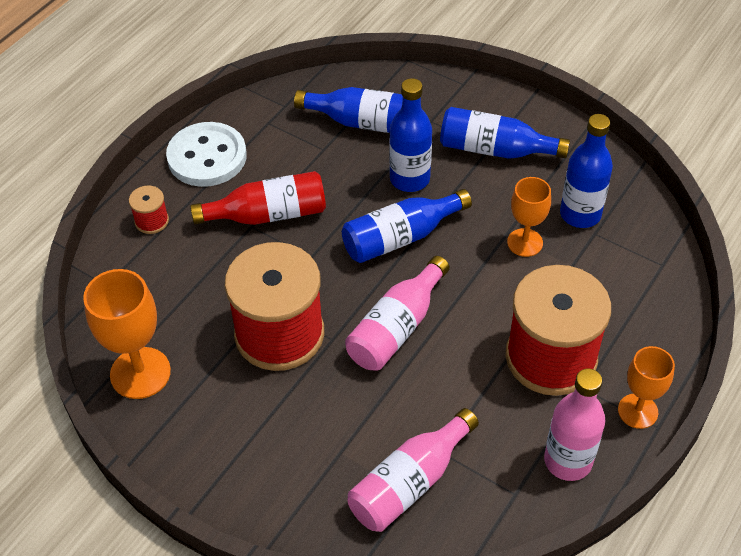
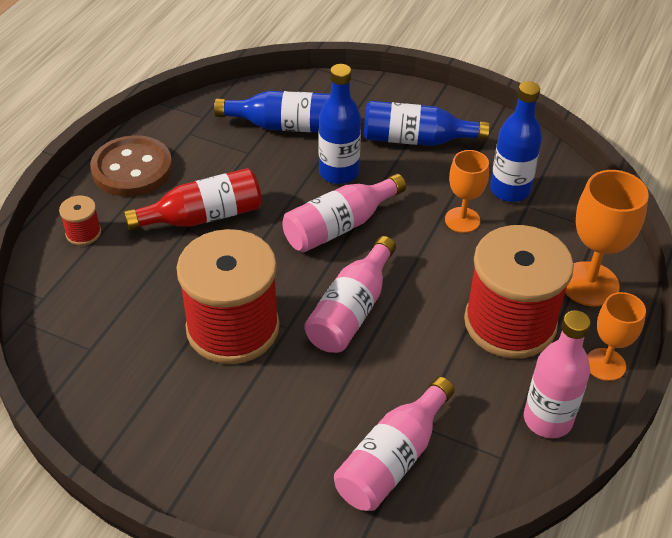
camera: 10 degrees left, 5 degrees down
orange goblet [83,269,171,399] -> orange goblet moved to [565,170,649,306]
white button [166,122,247,187] -> brown button [90,135,173,197]
blue bottle [342,189,472,263] -> pink bottle [282,174,406,252]

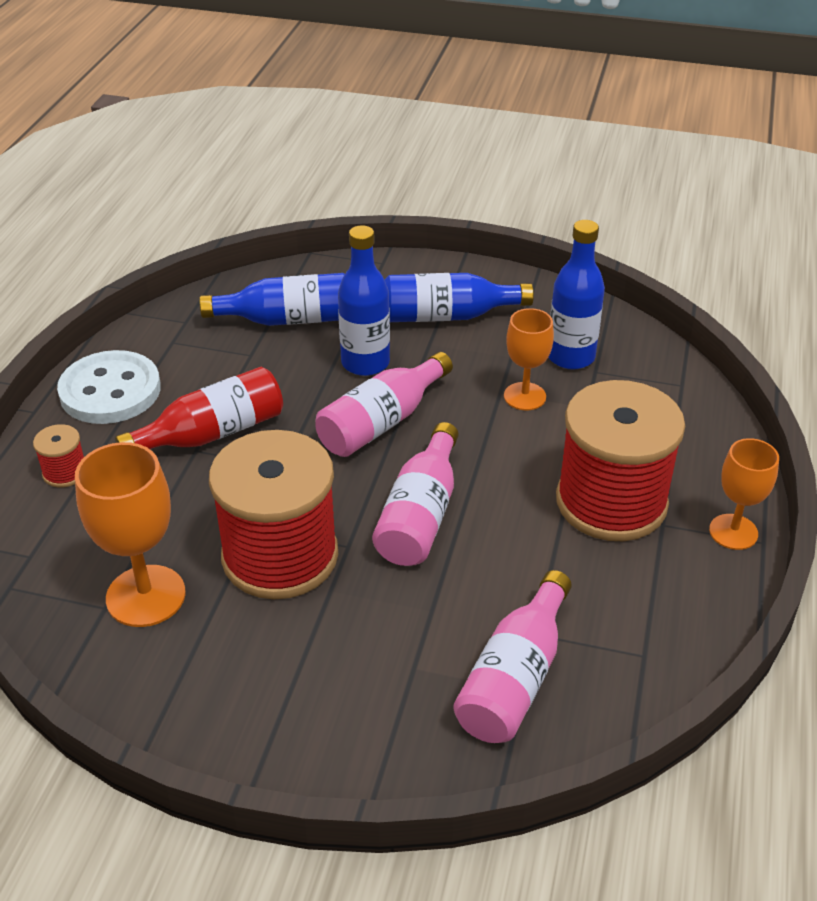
camera: 10 degrees left, 5 degrees down
brown button [90,135,173,197] -> white button [57,350,161,424]
pink bottle [524,310,591,438] -> none
orange goblet [565,170,649,306] -> orange goblet moved to [75,442,186,627]

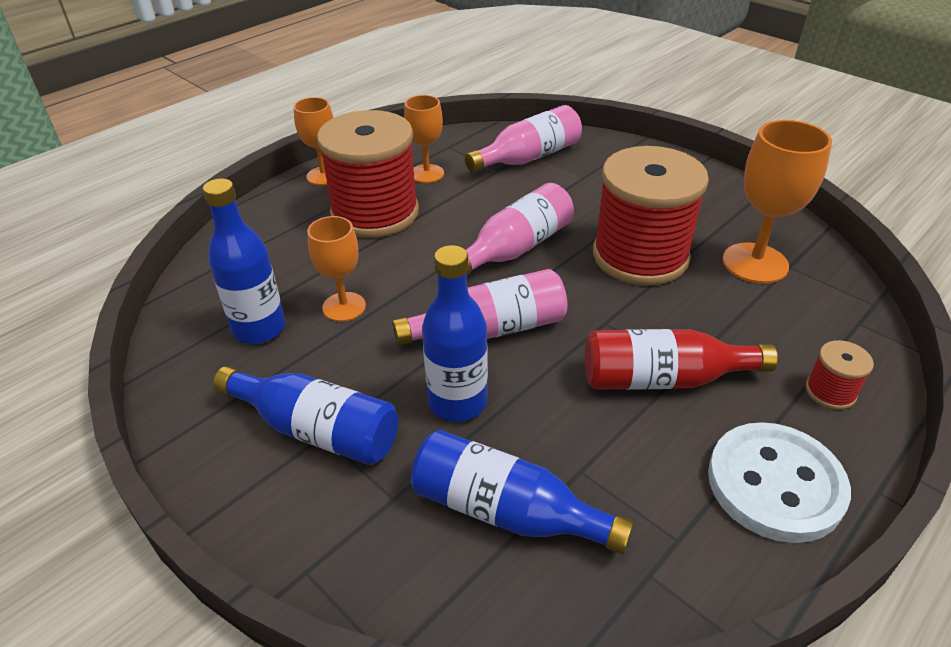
camera: 150 degrees left, 0 degrees up
none -> orange goblet [404,95,444,183]

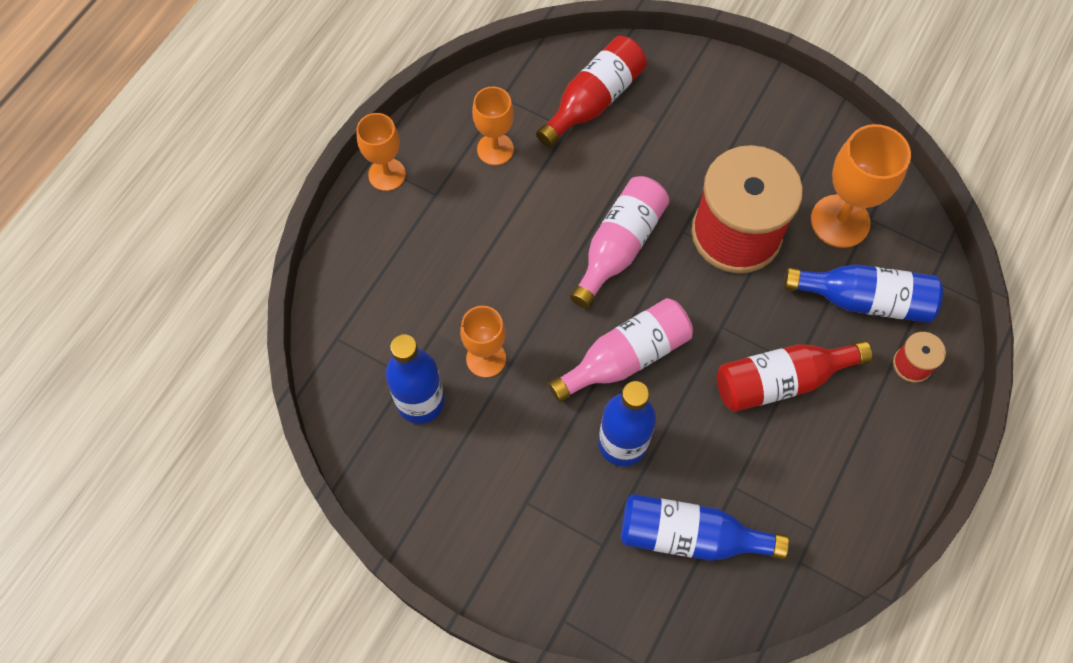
camera: 15 degrees left, 25 degrees up
blue bottle [213,366,398,465] -> blue bottle moved to [784,264,943,323]
red spool [317,110,419,238] -> none
pink bottle [465,105,582,173] -> red bottle [536,36,647,147]
white button [708,422,851,543] -> none

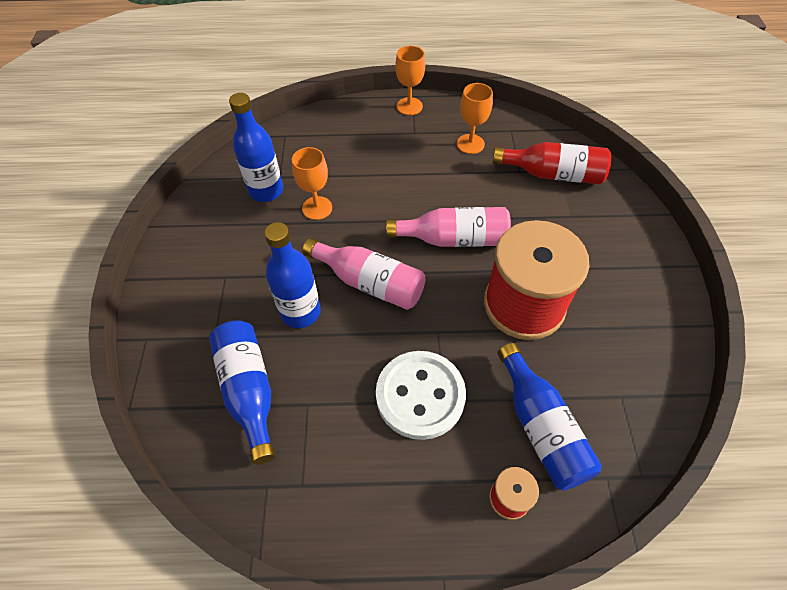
camera: 60 degrees right, 10 degrees down
red bottle [717,340,873,412] -> white button [376,351,466,440]
orange goblet [811,124,911,248] -> none

